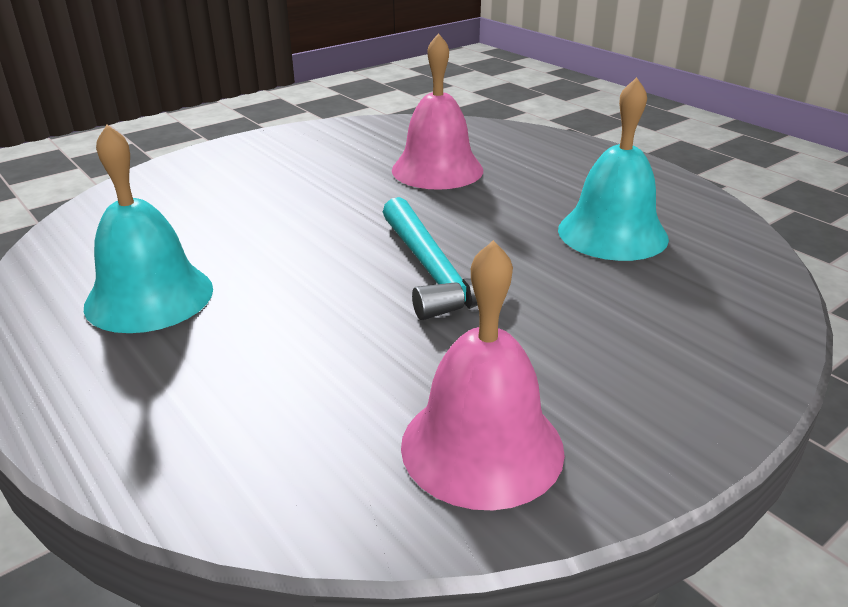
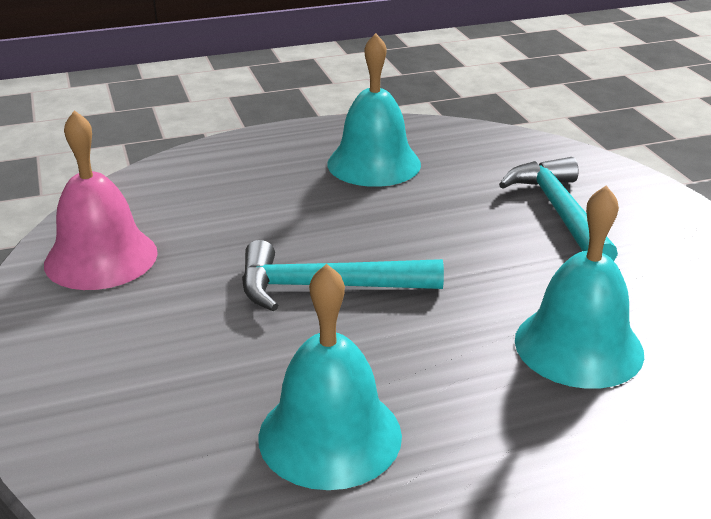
camera: 110 degrees right, 0 degrees up
pink bell [392,33,483,190] -> turquoise bell [515,185,644,389]
none -> turquoise hammer [499,157,618,261]

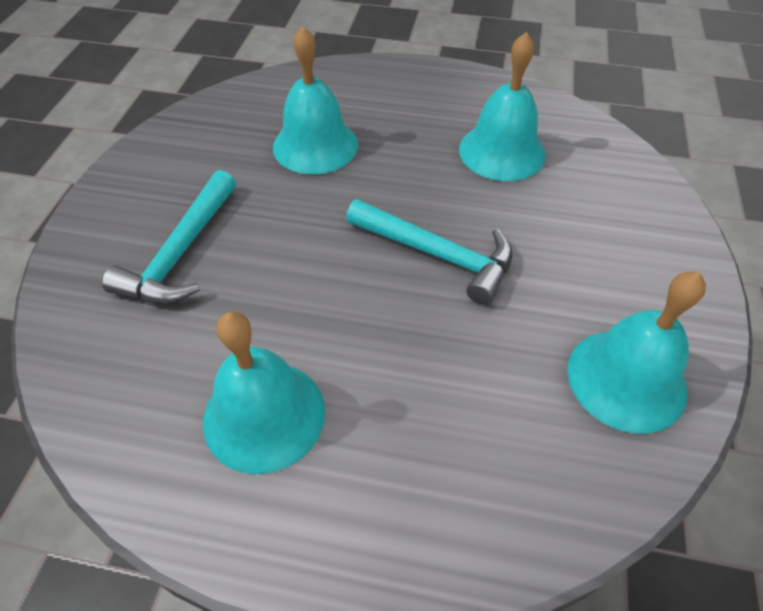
camera: 150 degrees left, 20 degrees up
pink bell [44,110,158,290] -> turquoise bell [567,272,706,434]

